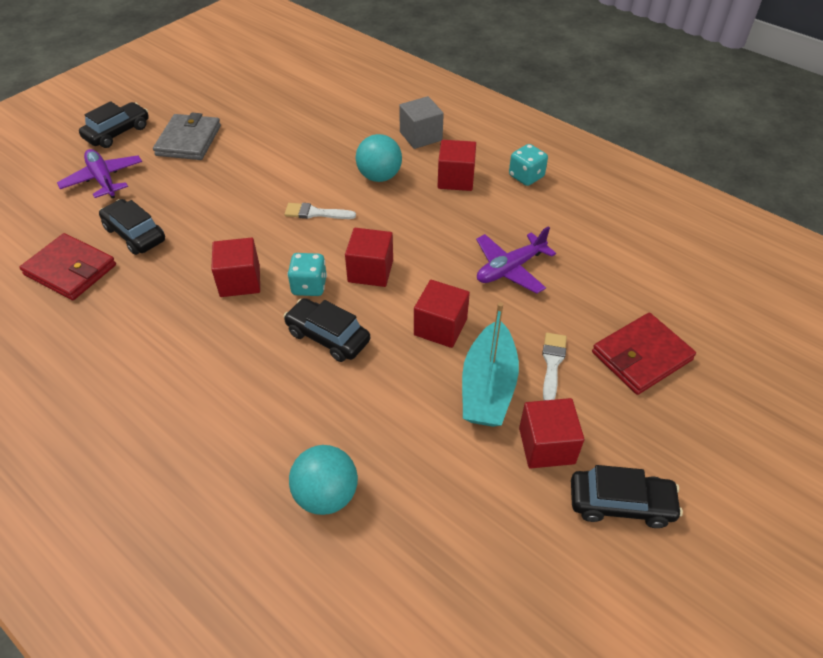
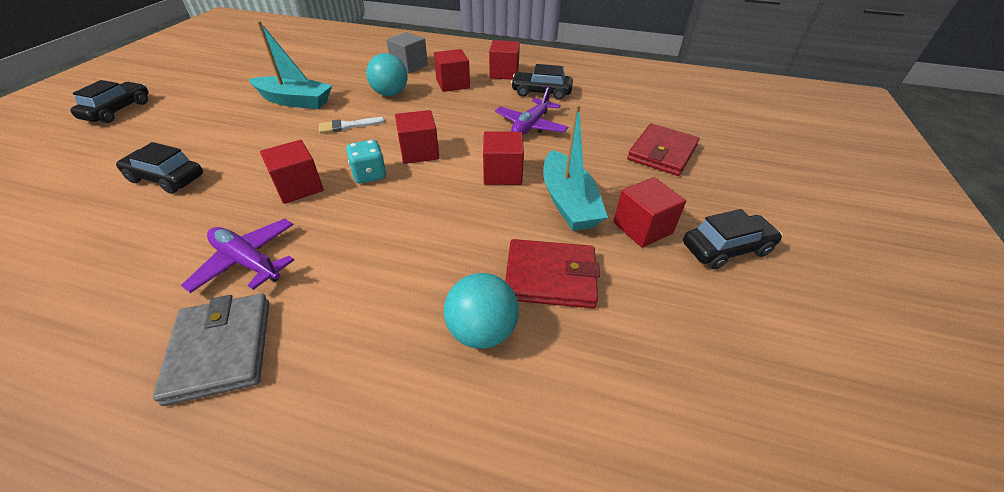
camera: 25 degrees left, 5 degrees down
red wallet [19,233,116,300] -> red wallet moved to [505,239,600,308]
purple plane [57,149,142,198] -> purple plane moved to [181,219,294,293]
grey wallet [153,113,221,160] -> grey wallet moved to [153,293,269,406]
black car [283,298,370,362] -> black car moved to [511,64,573,100]
turquoise dice [509,144,548,186] -> red cube [489,40,520,80]
white brush [542,333,567,400] -> none
none -> turquoise boat [249,21,332,109]

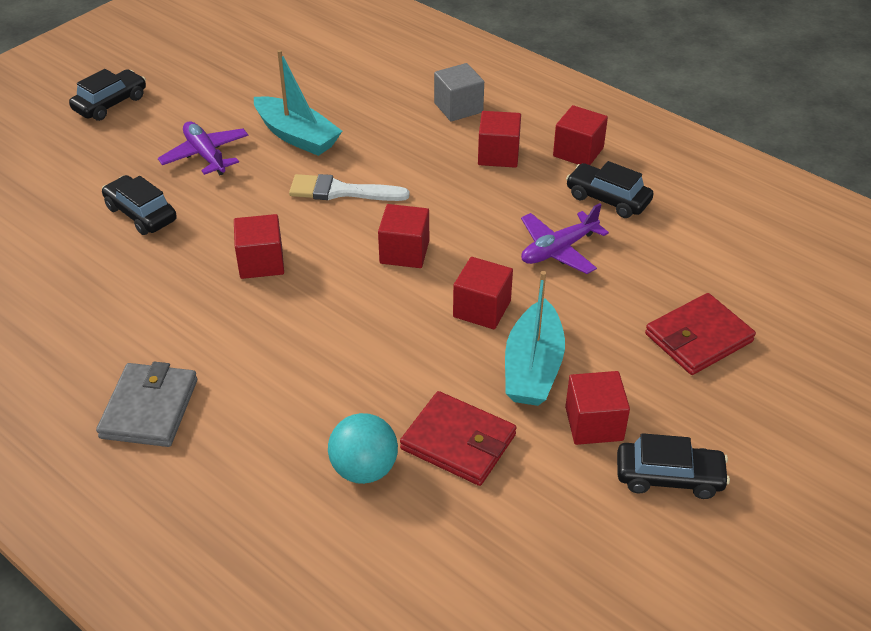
camera: 25 degrees right, 0 degrees up
purple plane [181,219,294,293] -> purple plane moved to [158,121,249,176]
white brush [319,117,385,134] -> white brush [289,174,410,201], size x1.50
turquoise dice [346,140,387,184] -> none
turquoise ball [366,53,408,96] -> none

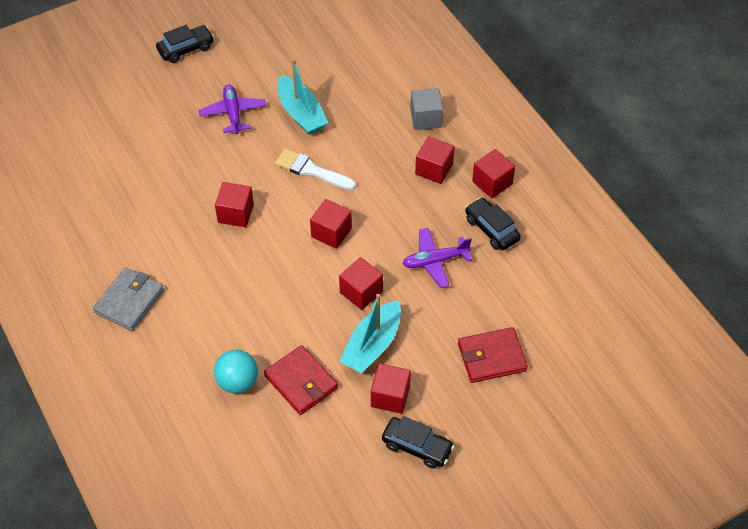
camera: 20 degrees right, 10 degrees up
black car [102,175,177,235] -> none

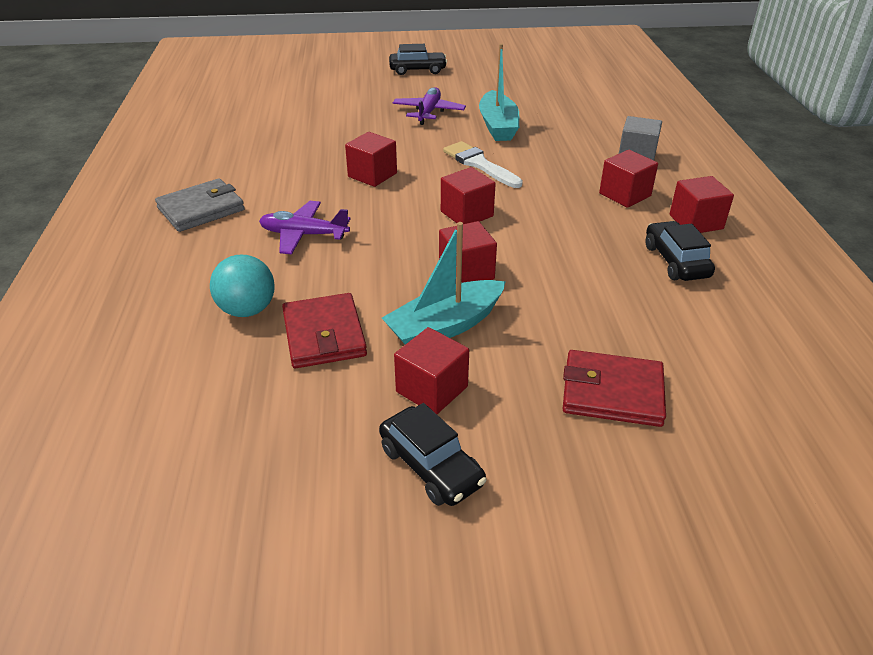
camera: 25 degrees right, 15 degrees down
purple plane [403,228,472,288] -> purple plane moved to [259,201,351,254]

